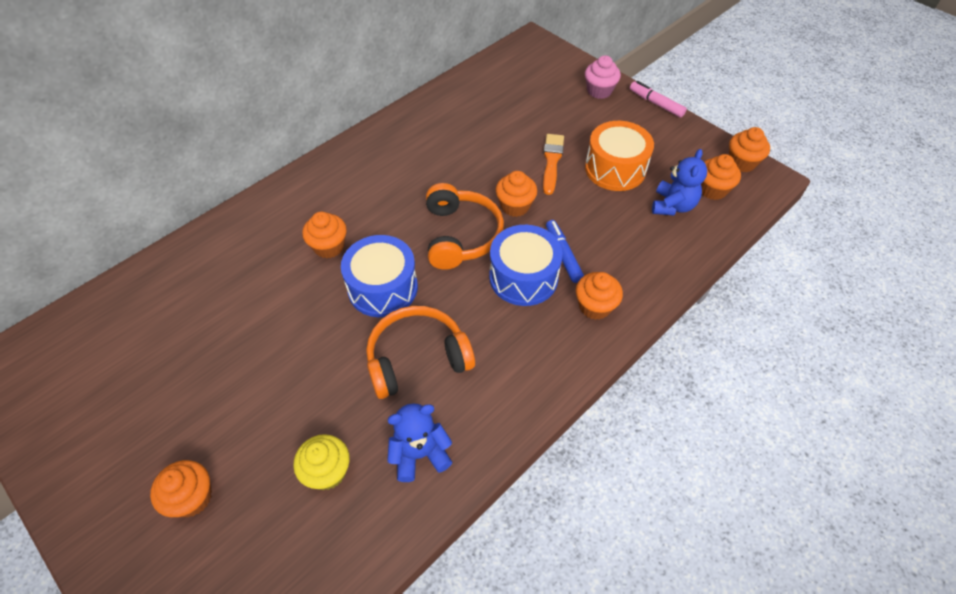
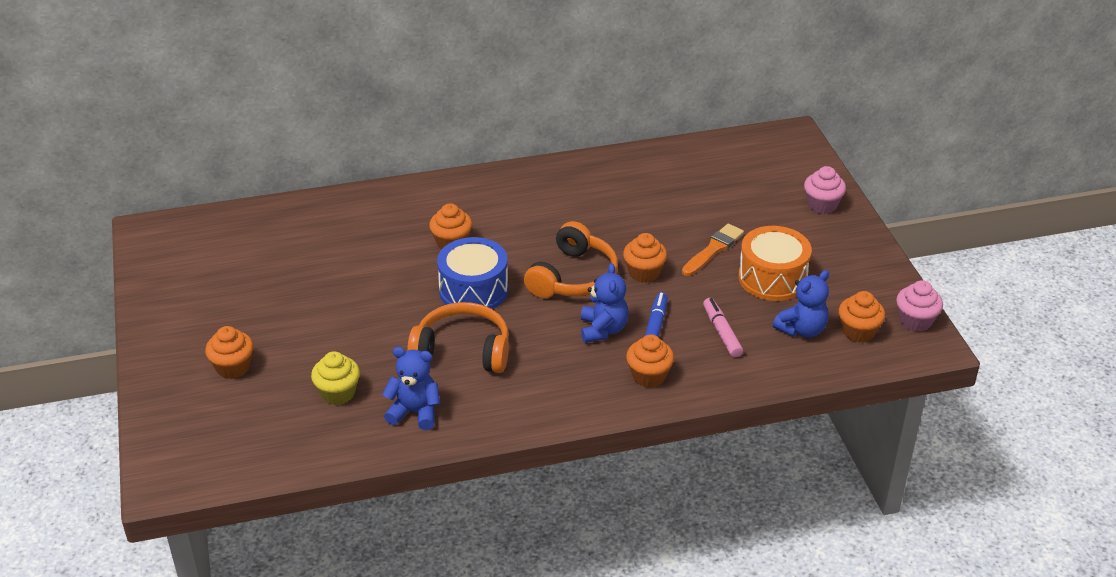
camera: 30 degrees right, 15 degrees down
blue drum [489,225,563,306] -> blue teddy bear [581,263,629,343]
pink marker [630,81,687,118] -> pink marker moved to [703,298,743,357]
orange cupcake [729,127,770,172] -> pink cupcake [896,280,943,332]

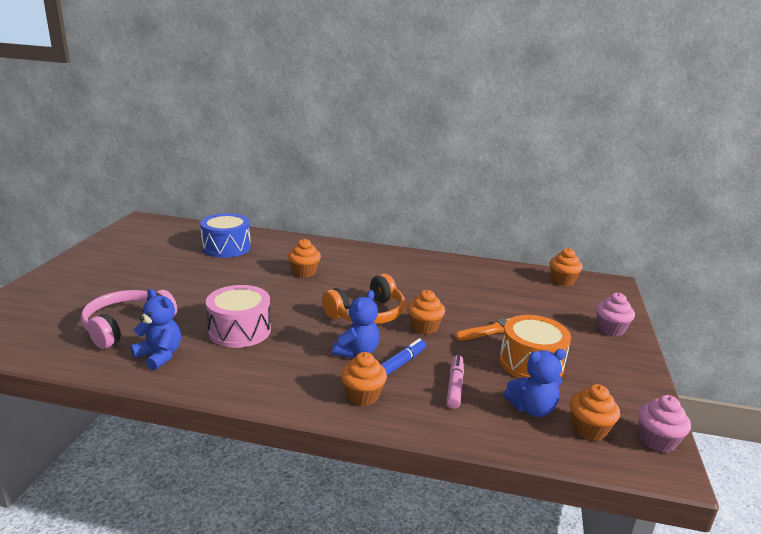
camera: 25 degrees right, 15 degrees down
orange cupcake [205,326,253,379] -> orange cupcake moved to [550,248,583,286]
yellow cupcake [311,351,360,405] -> pink headphones [81,290,177,349]
orange headphones [407,302,509,373] -> pink drum [206,285,271,348]
blue drum [437,237,508,309] -> blue drum moved to [200,213,251,258]

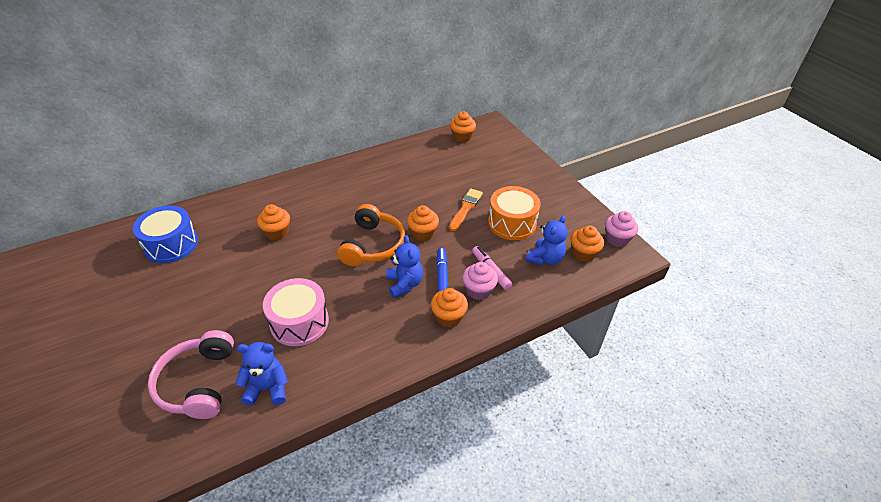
camera: 40 degrees left, 20 degrees up
pink cupcake [596,293,635,336] -> pink cupcake moved to [462,262,498,300]

